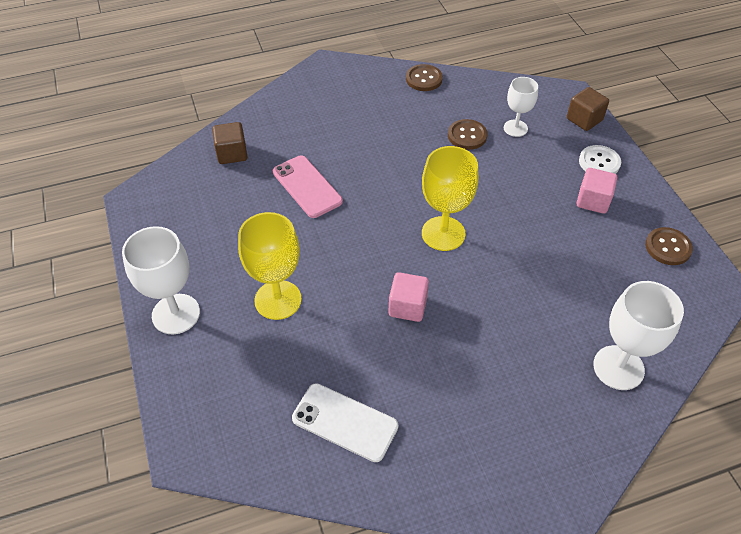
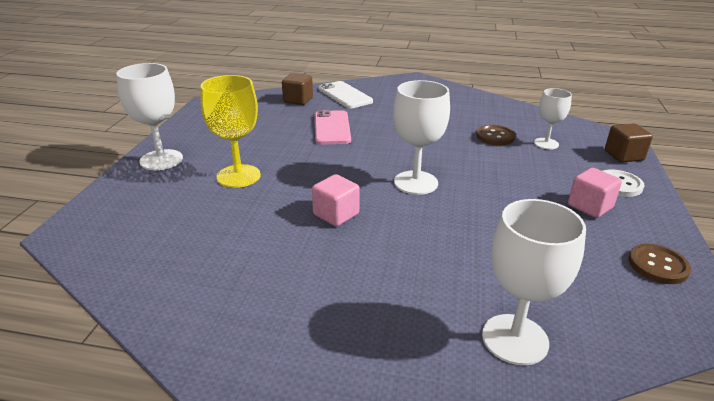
camera: 30 degrees right, 20 degrees down
white phone [292,383,399,462] -> white phone moved to [318,81,373,108]
brown button [406,64,443,91] -> none
yellow goblet [422,146,479,251] -> white goblet [393,80,450,195]

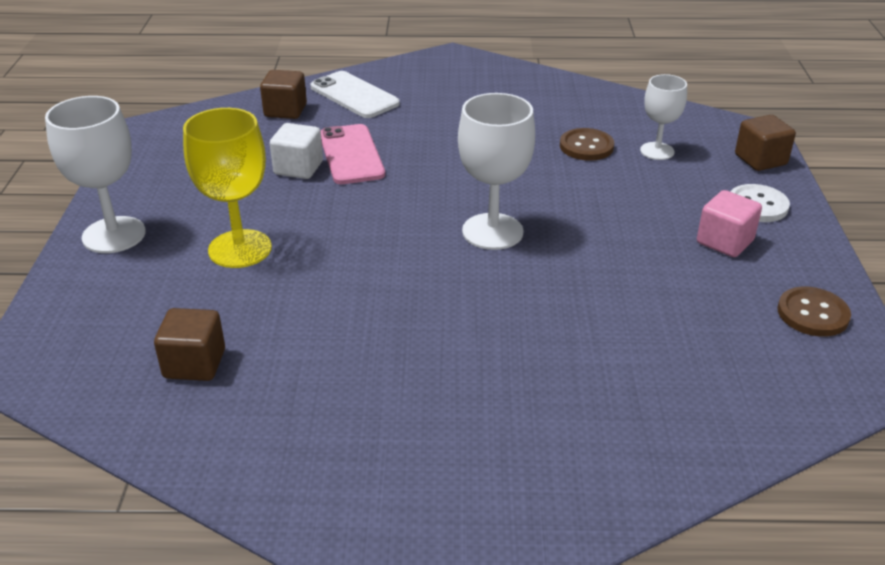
camera: 10 degrees left, 5 degrees up
pink cube [312,174,360,226] -> none
white goblet [482,199,586,365] -> none
none -> brown cube [154,308,225,381]
none -> white cube [270,123,323,179]

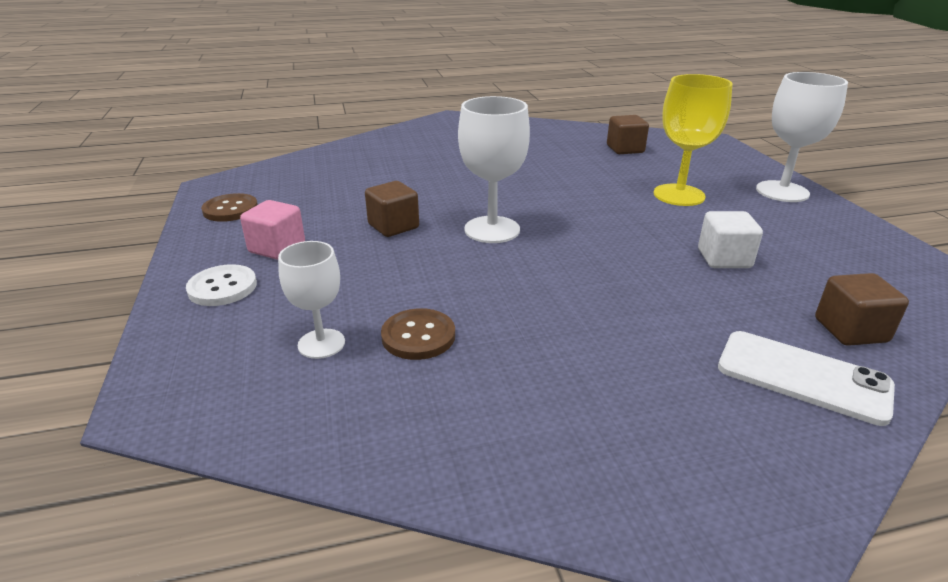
camera: 165 degrees right, 5 degrees down
pink phone [321,124,385,184] -> none
brown cube [735,115,796,171] -> brown cube moved to [365,181,419,237]

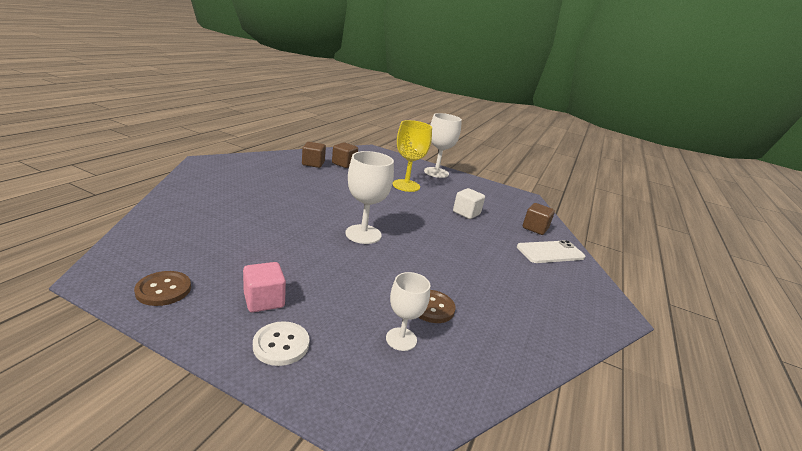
camera: 55 degrees left, 5 degrees down
brown cube [365,181,419,237] -> brown cube moved to [302,142,326,168]

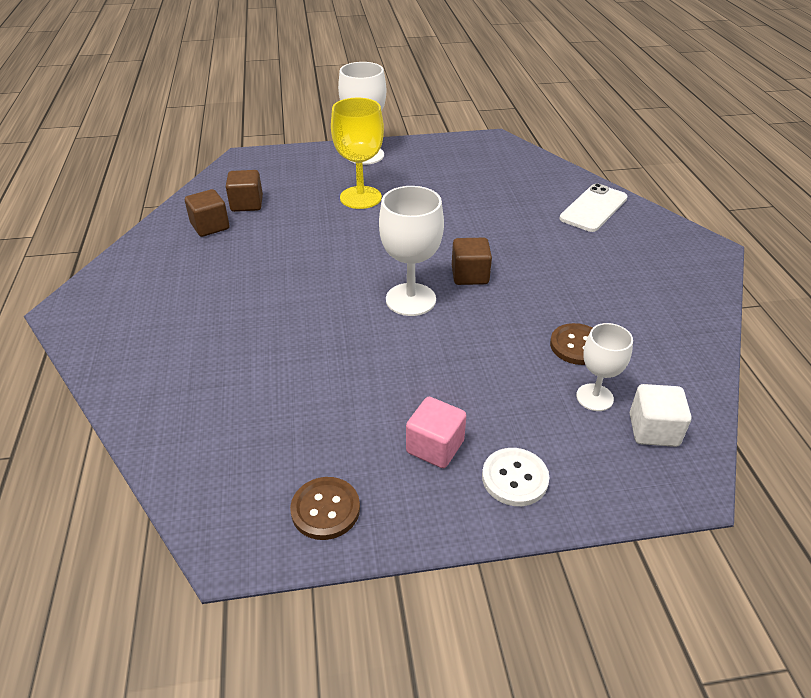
camera: 30 degrees left, 15 degrees up
white cube [453,188,485,219] -> white cube moved to [630,384,691,447]
brown cube [523,203,555,235] -> brown cube moved to [452,238,492,285]

